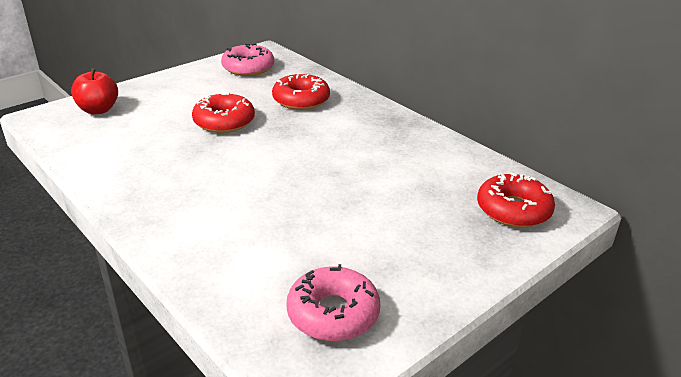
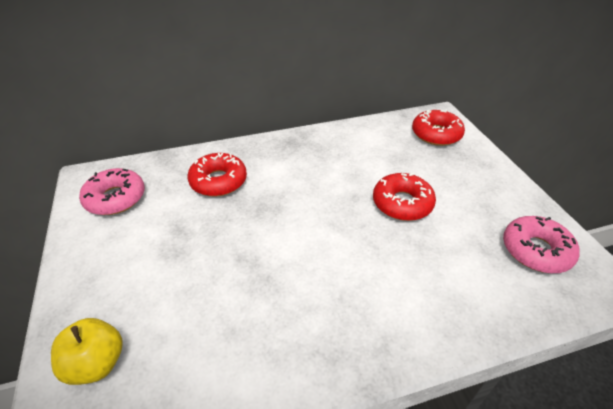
camera: 65 degrees left, 10 degrees up
red apple [71,68,118,114] -> yellow apple [51,318,123,385]
red donut [192,92,255,133] -> red donut moved to [373,173,436,221]

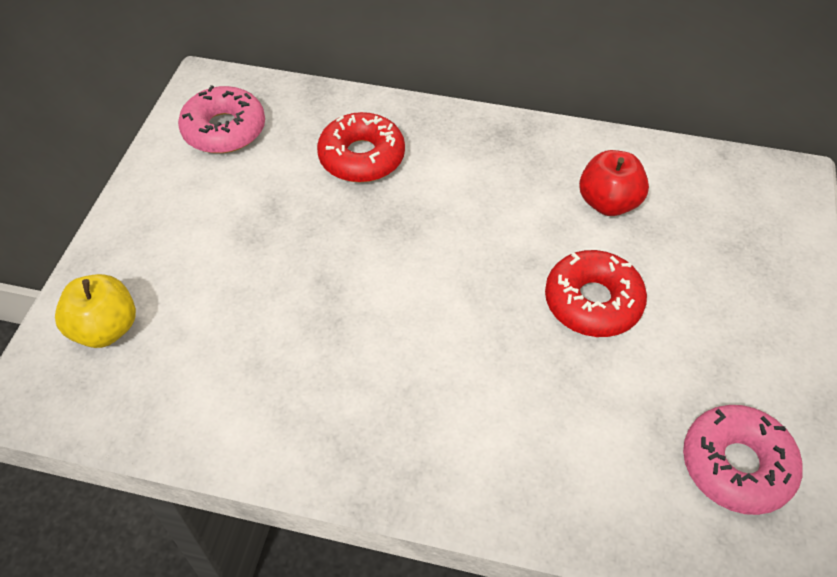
camera: 30 degrees right, 10 degrees up
red donut [412,109,465,146] -> none
none -> red apple [579,150,649,216]

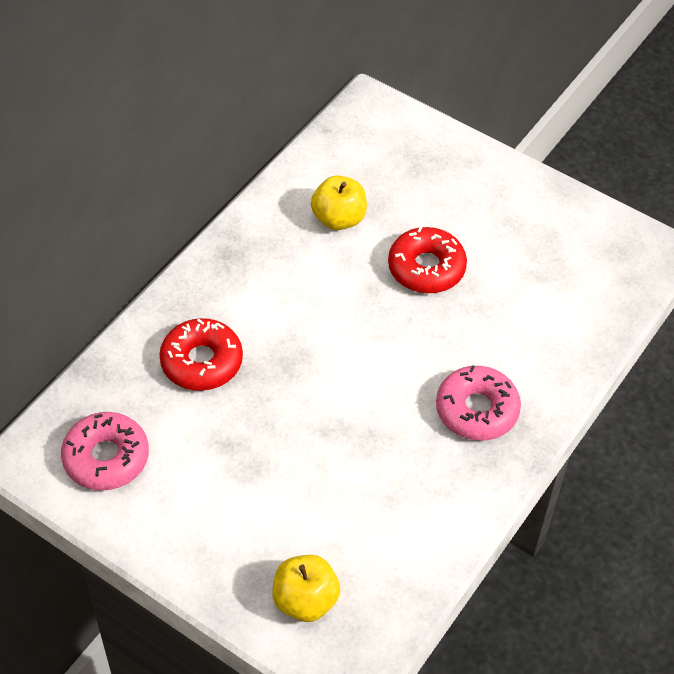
camera: 70 degrees left, 0 degrees up
red apple [579,150,649,216] -> yellow apple [311,176,367,230]
pink donut [683,405,803,515] -> pink donut moved to [436,365,521,441]

